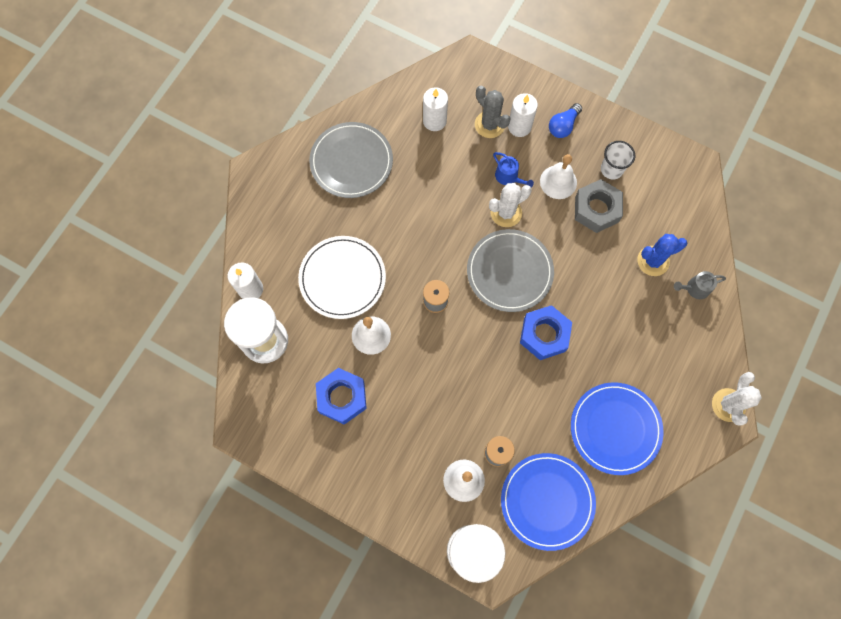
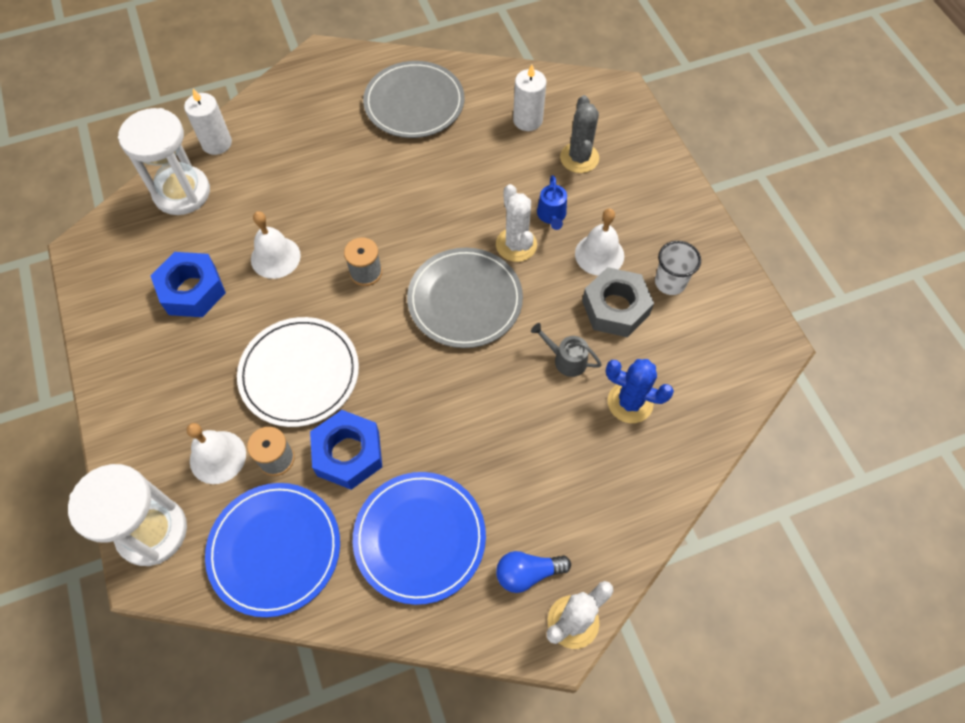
camera: 40 degrees right, 10 degrees down
white plate [298,236,386,319] -> white plate moved to [237,317,359,427]
white cactus [489,183,532,227] -> white cactus turned 60 degrees clockwise [496,184,537,262]
white candle [508,93,538,137] -> none
blue nut [520,305,572,360] -> blue nut moved to [310,410,382,490]
blue light bulb [549,103,582,138] -> blue light bulb moved to [496,551,571,593]
grey watering can [674,271,726,299] -> grey watering can moved to [531,323,602,377]

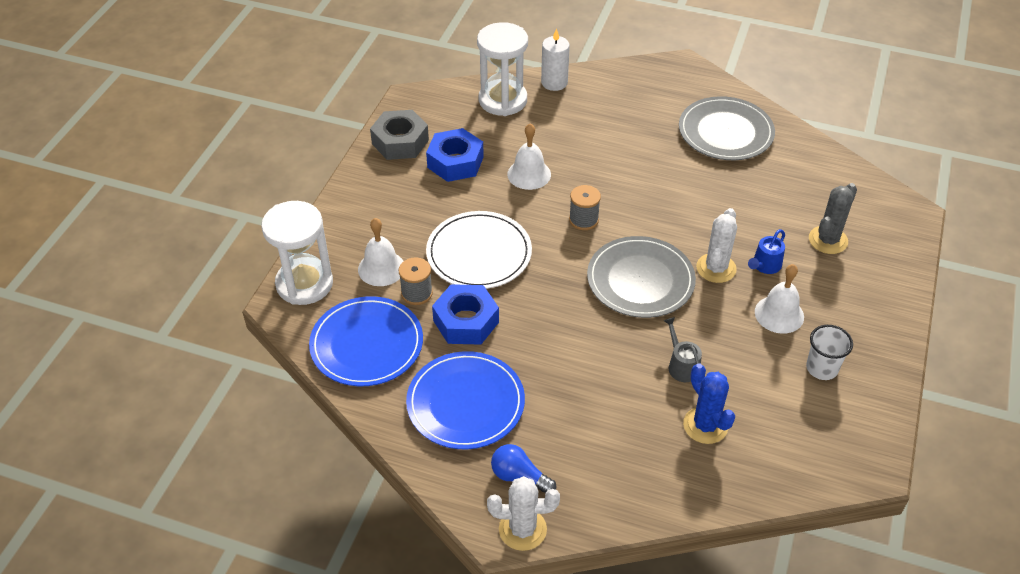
camera: 40 degrees right, 15 degrees down
white candle [513,64,547,131] -> none
grey nut [582,267,654,337] -> grey nut moved to [370,110,429,160]

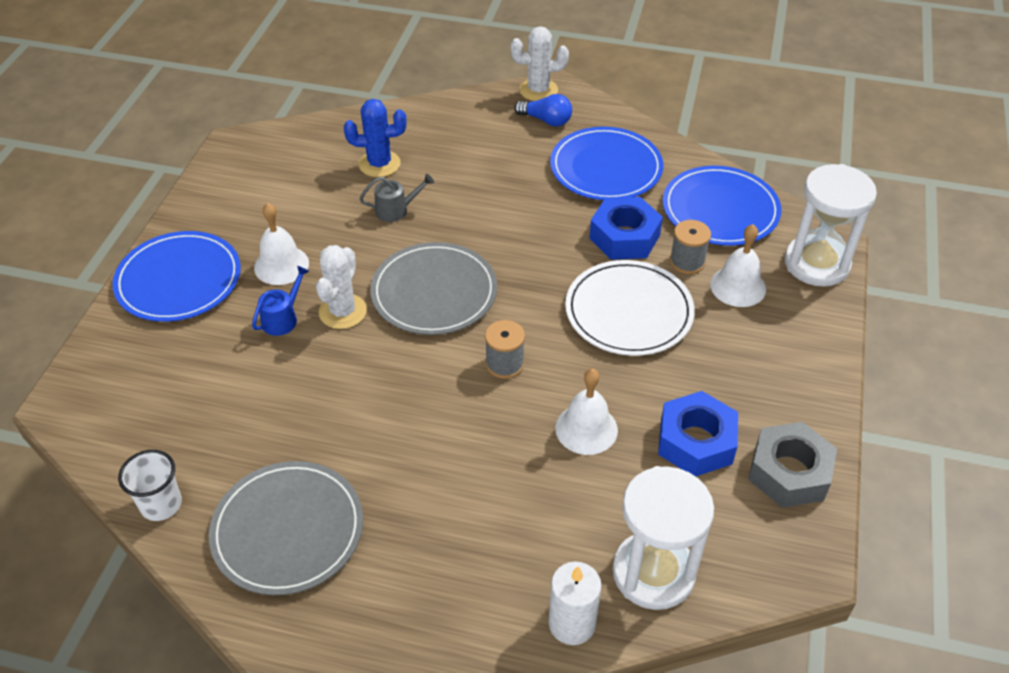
camera: 175 degrees right, 0 degrees up
grey watering can [664,317,702,382] -> grey watering can turned 75 degrees counterclockwise [359,174,434,222]
blue cactus [683,363,735,444] -> blue cactus turned 60 degrees counterclockwise [344,99,406,177]
white cup [806,325,853,380] -> white cup moved to [118,450,182,521]
grey cactus [809,183,857,254] -> none
none -> blue plate [112,231,241,322]

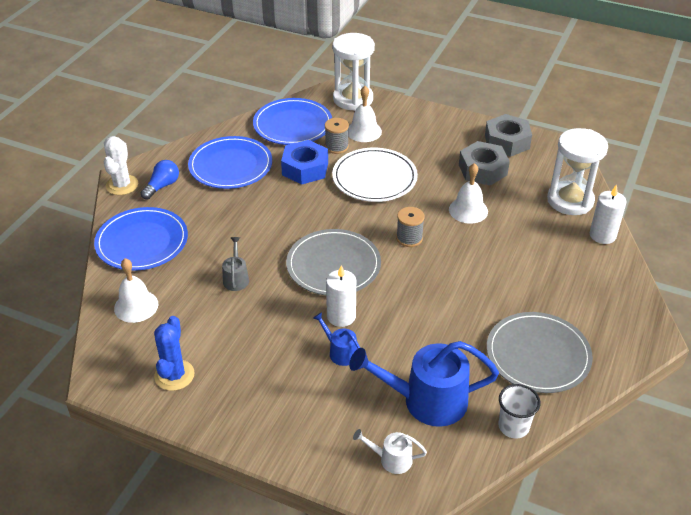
camera: 80 degrees left, 5 degrees down
blue plate [112,231,241,322] -> blue plate moved to [94,207,188,271]
white bell [254,203,309,285] -> white bell moved to [114,258,158,323]
white cactus [316,245,367,329] -> white candle [326,265,356,327]
blue cactus [344,99,406,177] -> blue cactus moved to [154,316,195,391]
blue nut [658,391,738,477] -> grey nut [459,141,510,186]
none -> blue watering can [349,341,499,427]
none -> white watering can [353,429,427,474]

